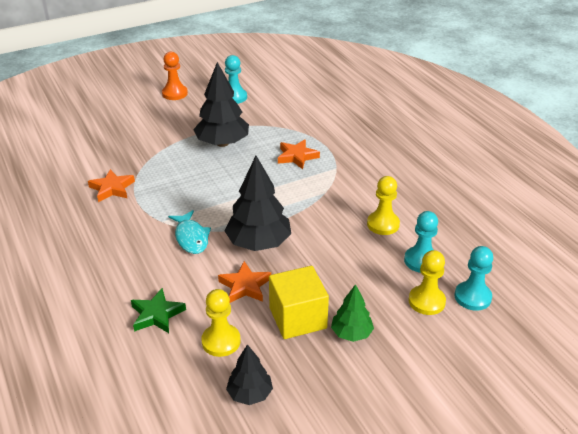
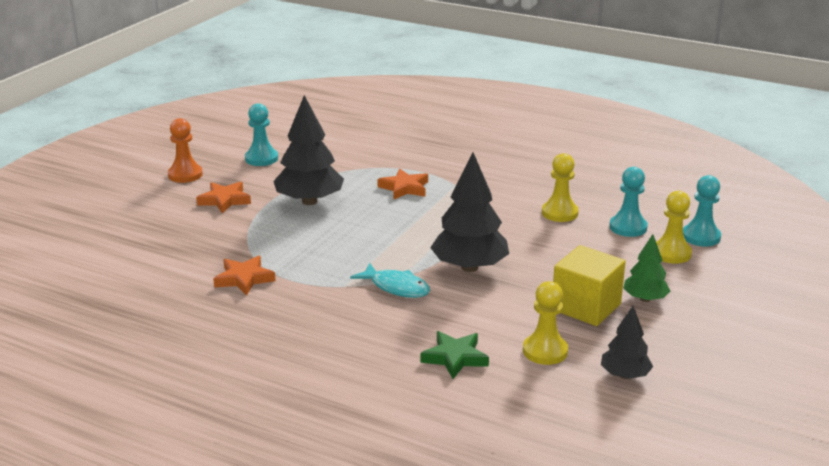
camera: 35 degrees left, 10 degrees down
orange star [218,261,271,303] -> orange star moved to [196,182,251,214]

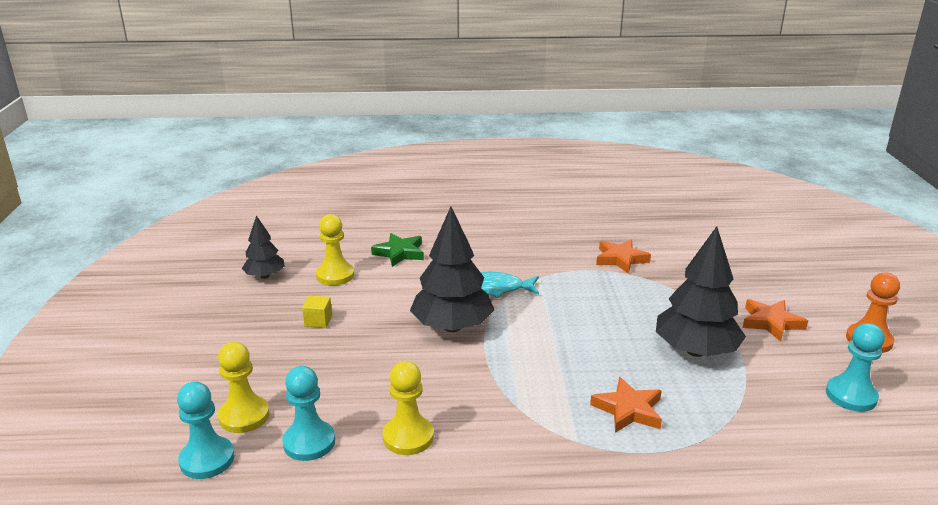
camera: 150 degrees right, 0 degrees up
yellow cube [553,245,626,326] -> yellow cube [302,296,332,328], size x0.45
green tree [623,234,670,302] -> none

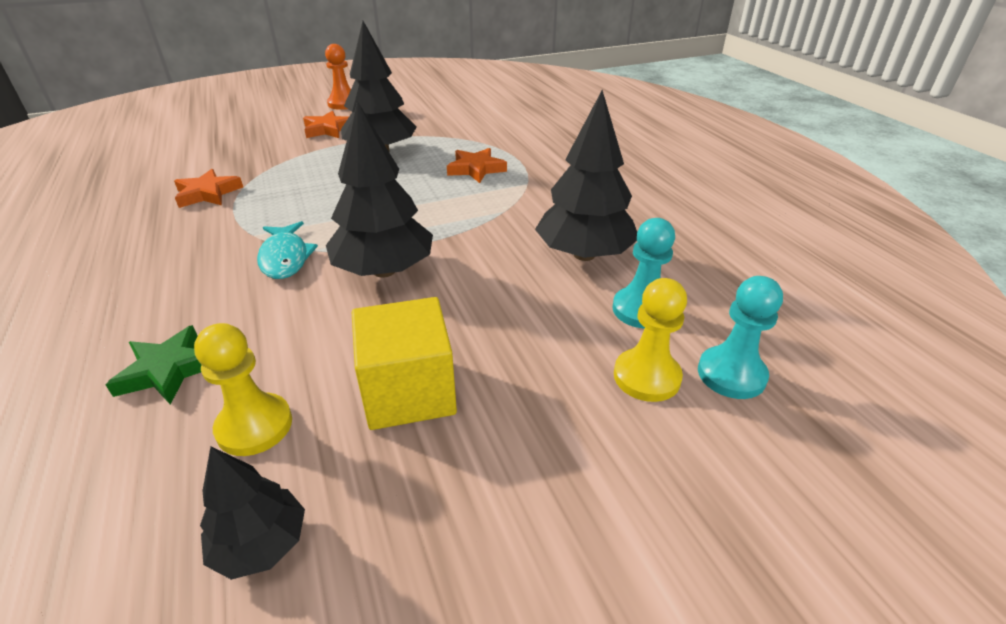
camera: 110 degrees left, 10 degrees up
yellow cube [302,296,332,328] -> yellow cube [352,297,457,430], size x2.24
yellow pawn [382,361,434,455] -> black tree [535,90,637,261]
turquoise pawn [826,323,885,412] -> none

